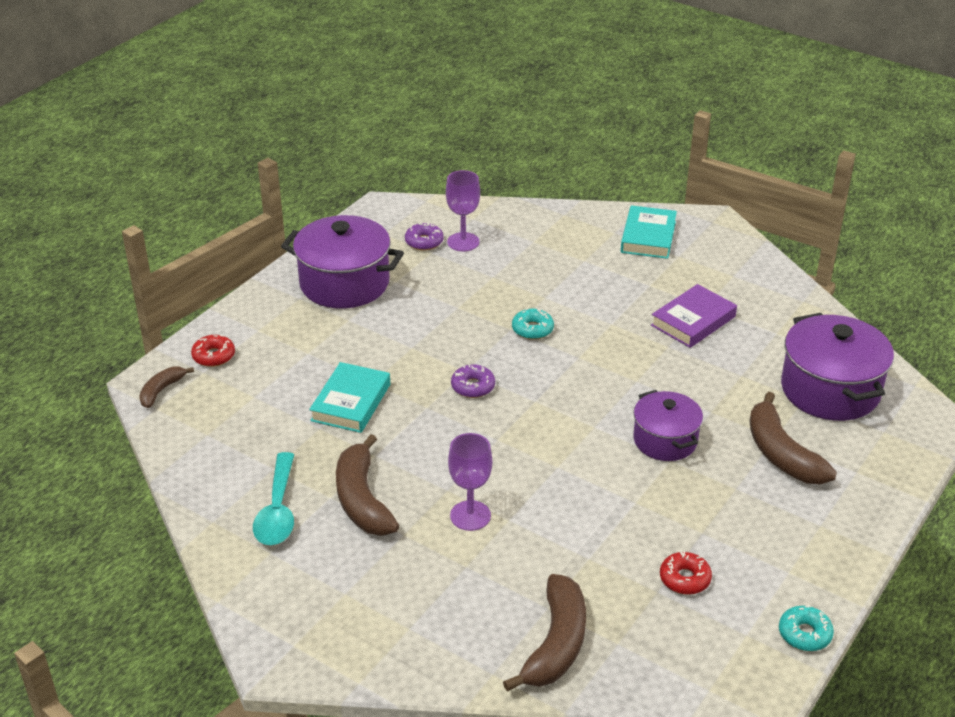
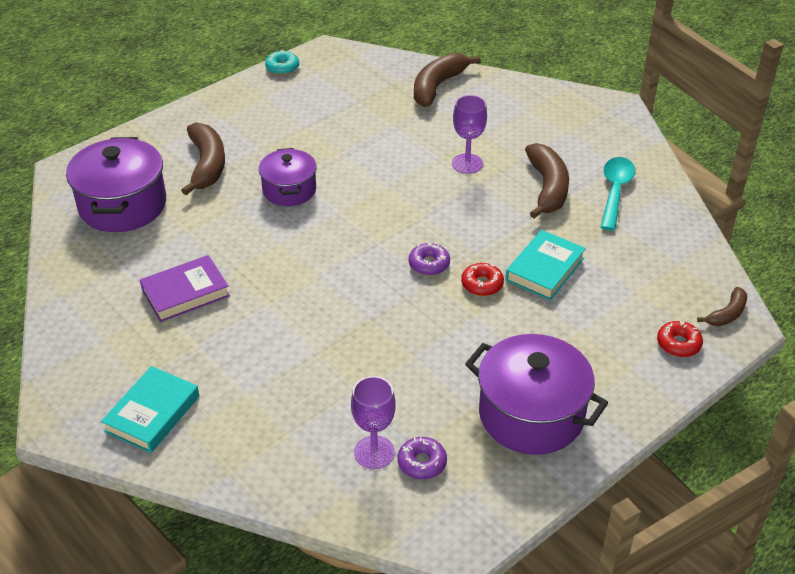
camera: 165 degrees left, 5 degrees up
turquoise donut [512,308,554,340] -> none
red donut [660,551,712,595] -> red donut moved to [461,263,504,296]

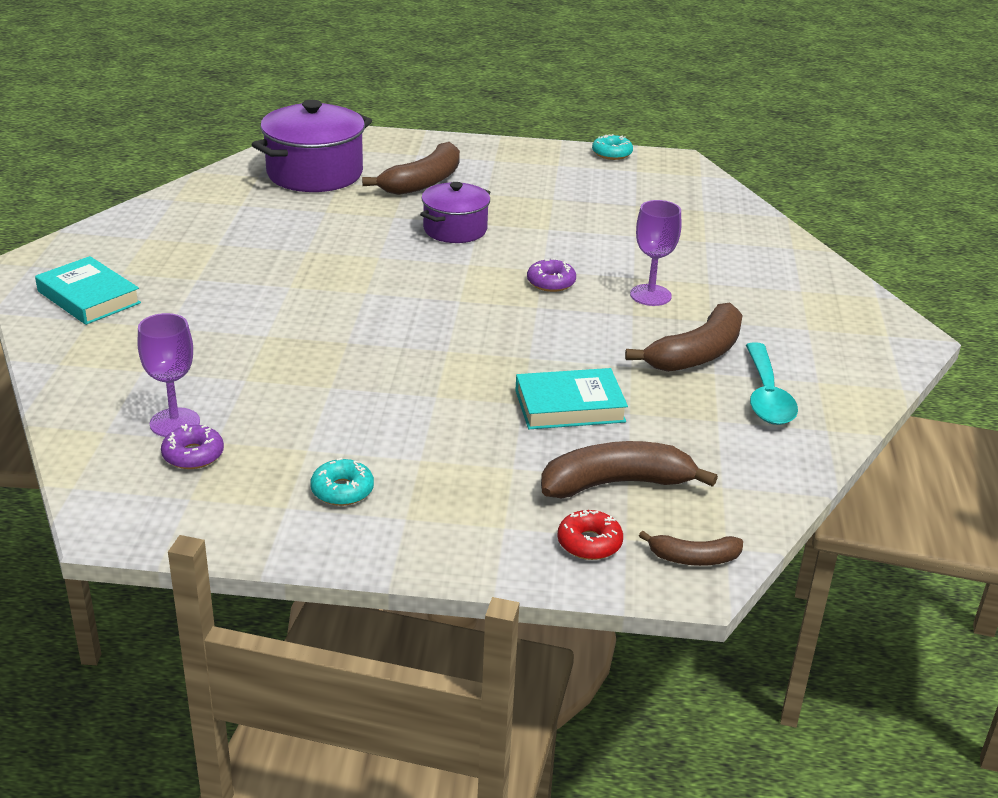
camera: 45 degrees right, 10 degrees down
turquoise book [101,366,199,453] -> turquoise book turned 60 degrees clockwise [35,256,141,325]
purple book [140,255,230,322] -> none
purple donut [409,243,450,275] -> purple donut moved to [527,258,576,292]
brown banana [414,53,481,107] -> brown banana moved to [541,441,718,498]
red donut [461,263,504,296] -> none
purple pot [465,334,608,455] -> turquoise donut [310,458,374,506]
turquoise spoon [601,157,635,231] -> turquoise spoon turned 120 degrees clockwise [746,342,798,425]

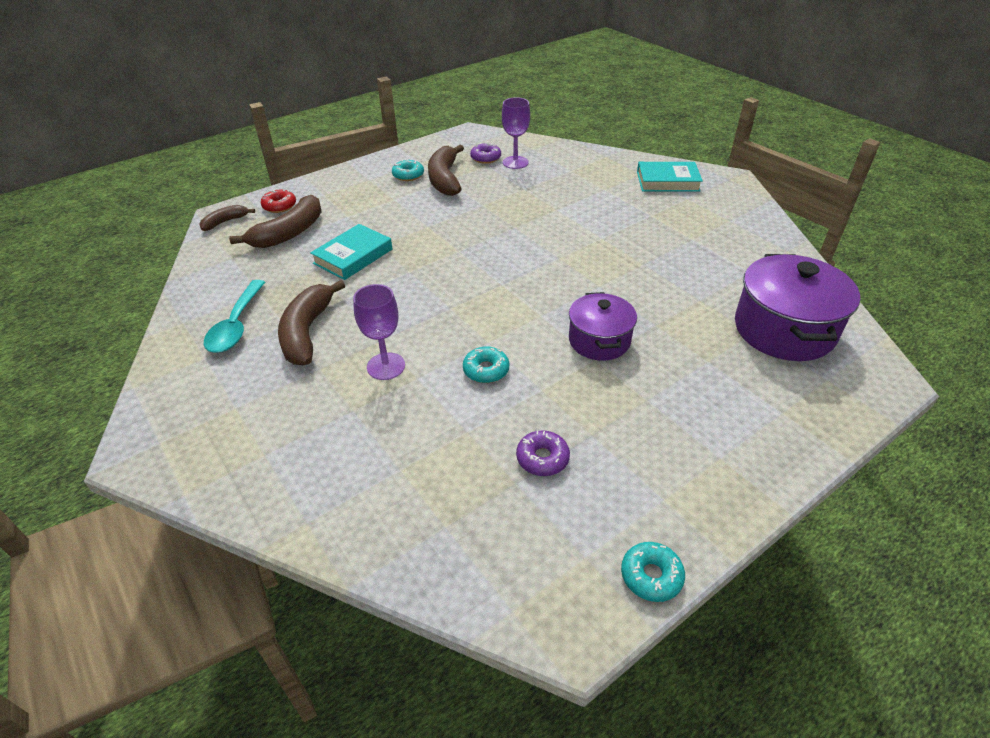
camera: 140 degrees right, 10 degrees up
brown banana [362,142,460,195] -> brown banana moved to [428,144,464,196]
purple donut [527,258,576,292] -> purple donut moved to [516,430,570,476]
turquoise spoon [746,342,798,425] -> turquoise spoon turned 135 degrees counterclockwise [204,280,265,353]
none -> turquoise donut [463,347,509,383]

